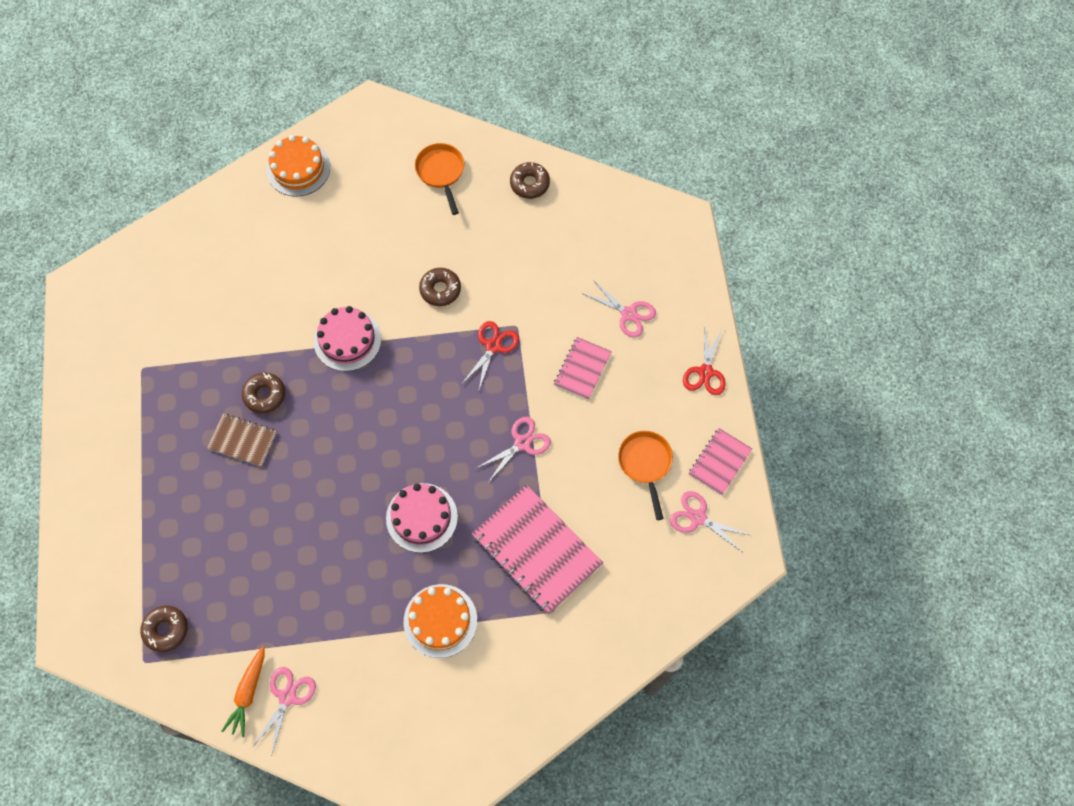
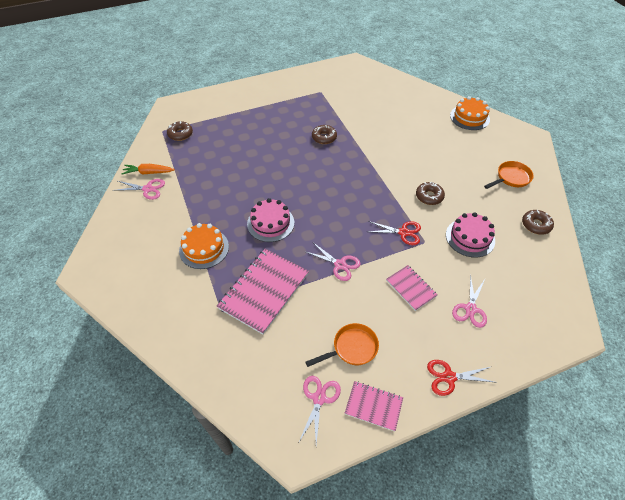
camera: 75 degrees right, 15 degrees down
brown notebook [207,414,277,467] -> none
pink cake [314,306,382,371] -> pink cake moved to [446,212,495,258]
pink notebook [554,337,612,400] -> pink notebook turned 45 degrees clockwise [386,265,437,311]

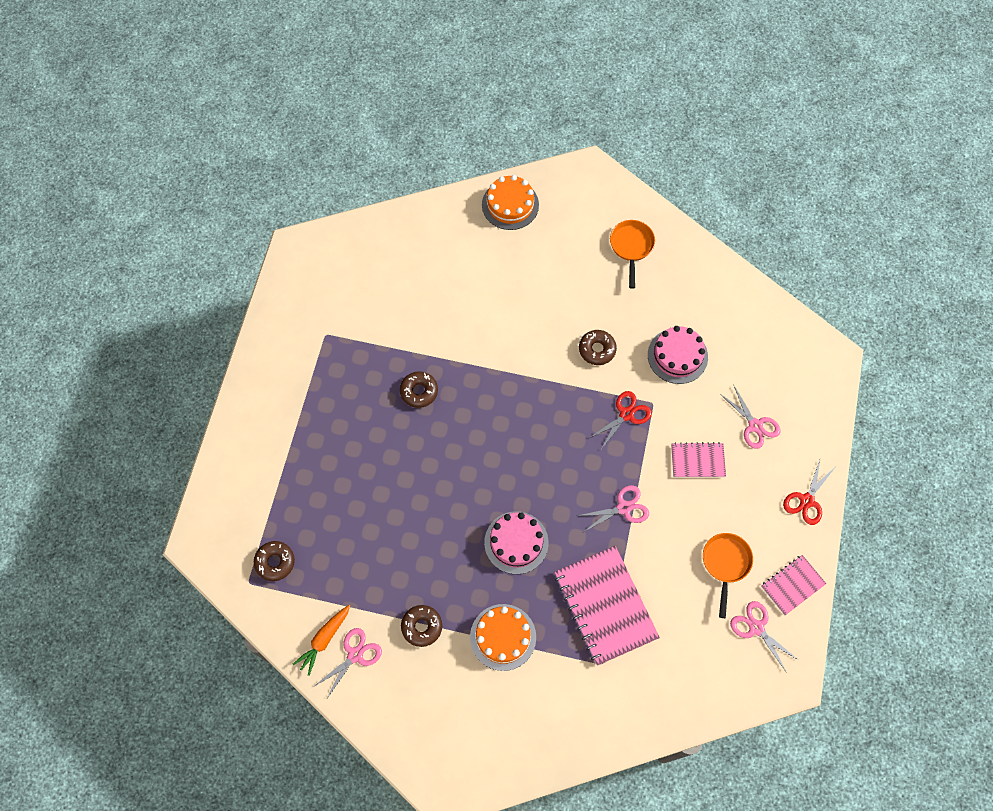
camera: 55 degrees left, 15 degrees up
brown donut [522,210,554,235] -> brown donut moved to [401,605,442,647]

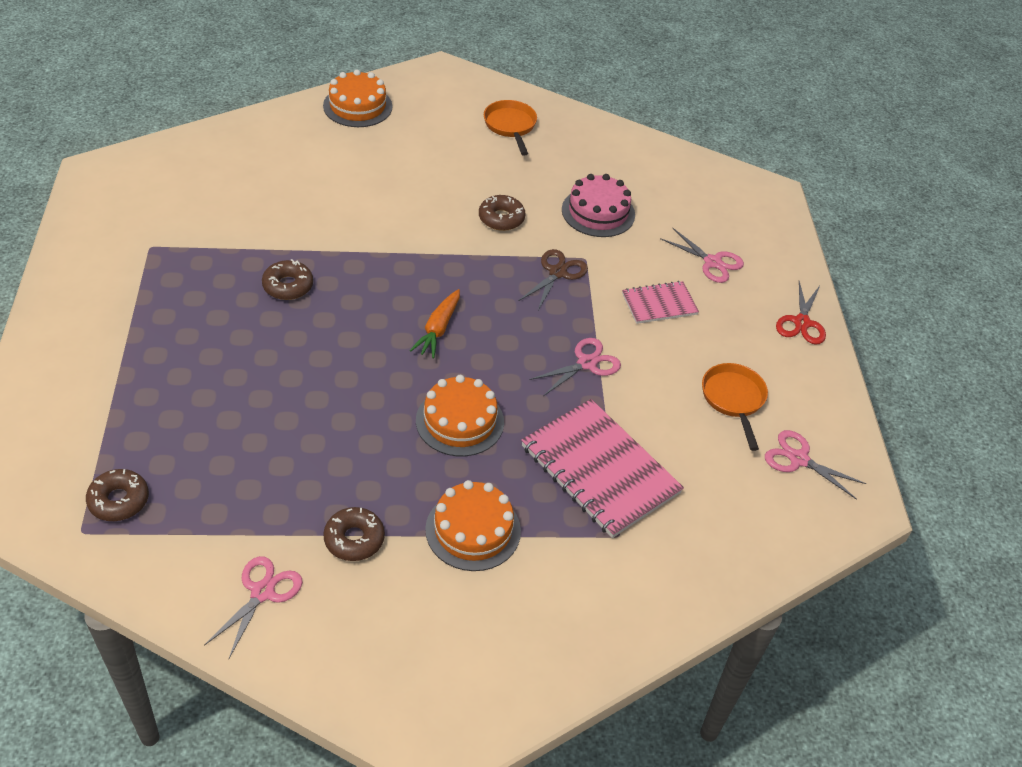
camera: 20 degrees left, 20 degrees down
orange carrot [293,605,350,676] -> orange carrot moved to [410,289,460,358]
pink cake [484,511,549,574] -> orange cake [416,375,504,457]
red scissors [588,391,652,451] -> brown scissors [518,249,588,310]
pink notebook [761,555,826,615] -> none

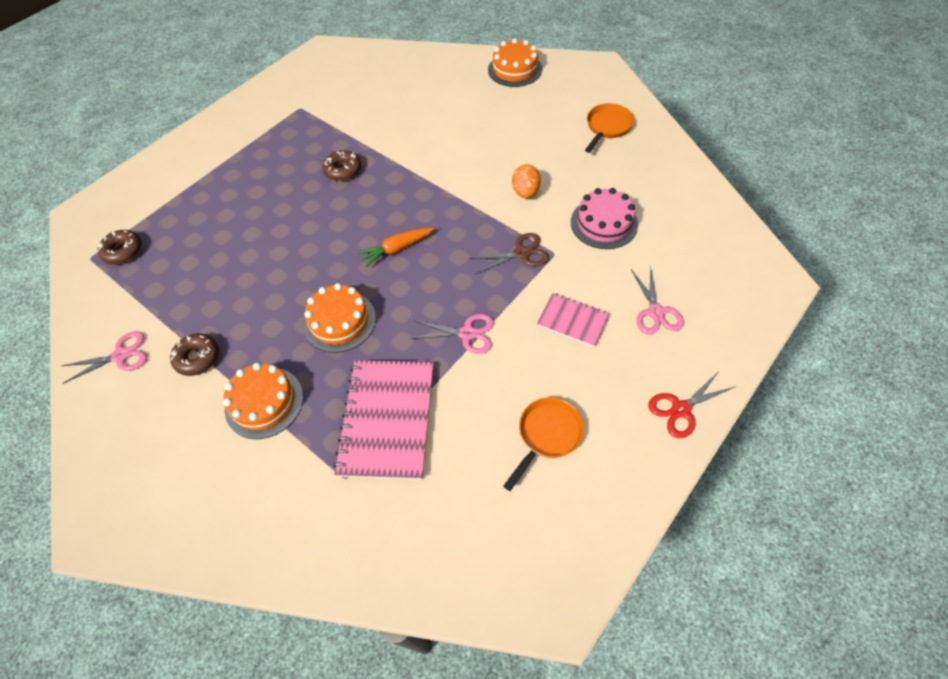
camera: 50 degrees right, 10 degrees up
brown donut [479,195,525,231] -> orange egg [512,164,541,198]
pink scissors [765,430,867,500] -> none

